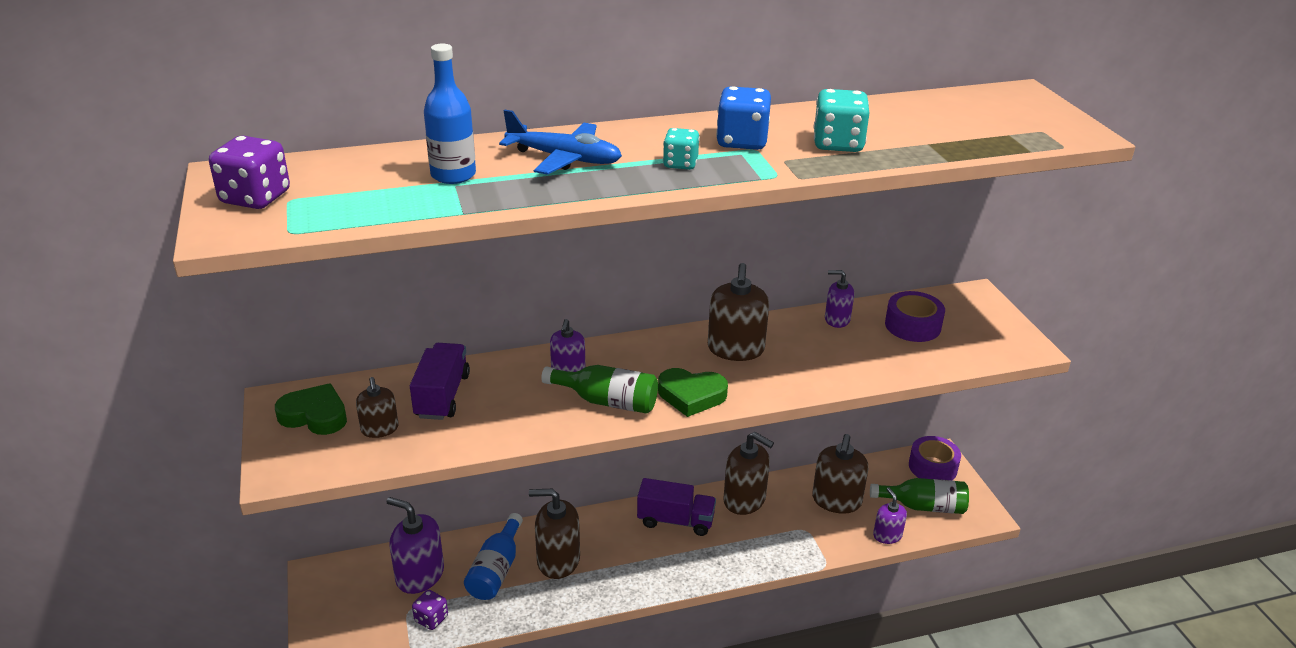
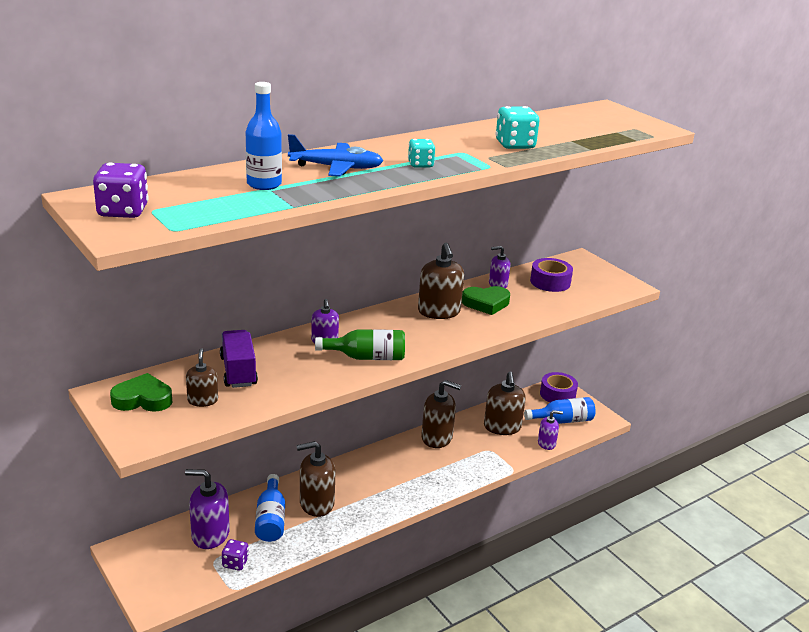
camera: 20 degrees left, 5 degrees down
brown soap dispenser [356,377,399,438] -> brown soap dispenser turned 150 degrees counterclockwise [186,348,218,407]
purple truck [637,478,716,536] -> none
green heart [658,368,728,417] -> green heart moved to [462,286,510,315]
blue dice [716,86,771,150] -> none
green bottle [870,478,969,514] -> blue bottle [524,397,595,424]
purple soap dispenser [873,487,907,544] -> purple soap dispenser turned 120 degrees clockwise [538,410,563,450]

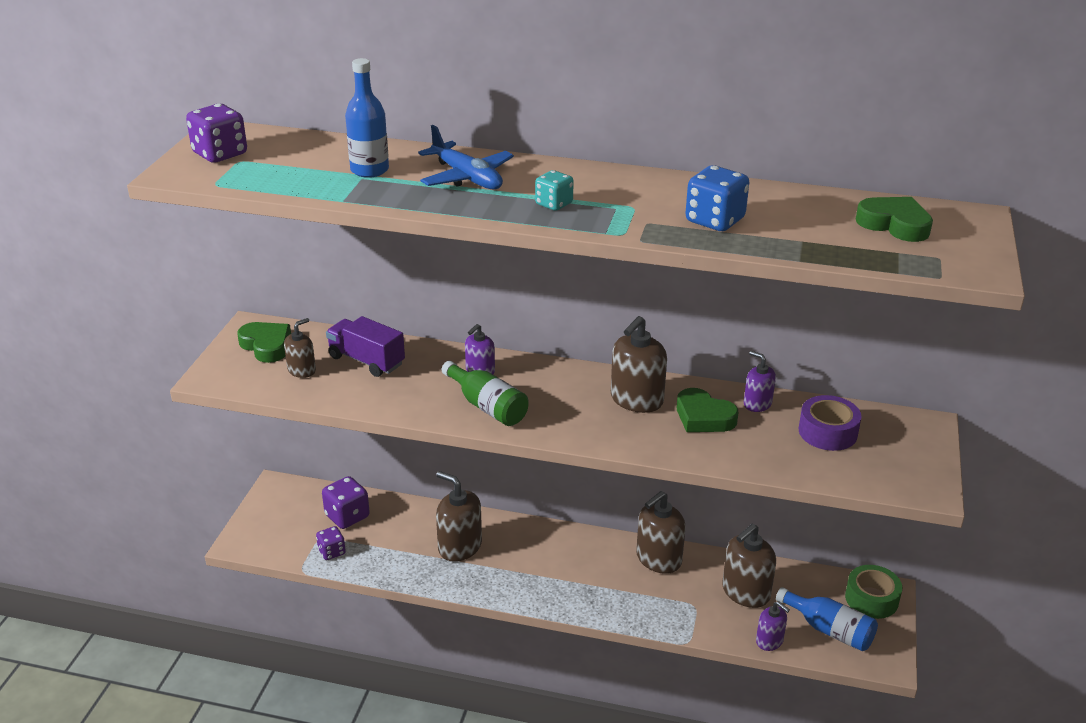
camera: 50 degrees right, 5 degrees up
purple soap dispenser [185,469,230,549] -> purple dice [322,476,370,529]
purple truck [220,330,258,388] -> purple truck turned 90 degrees counterclockwise [326,316,405,377]
blue bottle [255,474,285,542] -> none
brown soap dispenser [421,380,461,448] -> brown soap dispenser turned 75 degrees clockwise [636,491,686,574]
turquoise dice [496,106,540,149] -> blue dice [685,165,749,231]
purple tape [540,372,578,403] -> green tape [845,565,902,619]
none -> green heart [856,197,933,242]

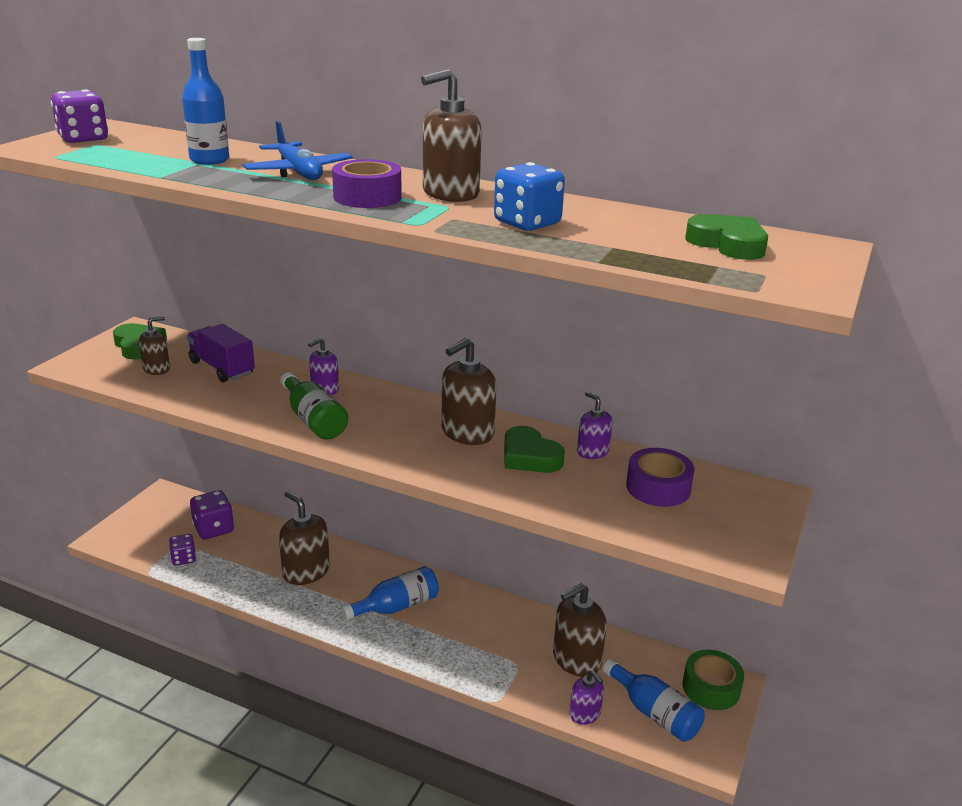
camera: 10 degrees right, 5 degrees down
turquoise dice [535,170,574,211] -> purple tape [332,159,402,208]
brown soap dispenser [636,491,686,574] -> brown soap dispenser moved to [421,69,482,202]
none -> blue bottle [341,566,439,621]

